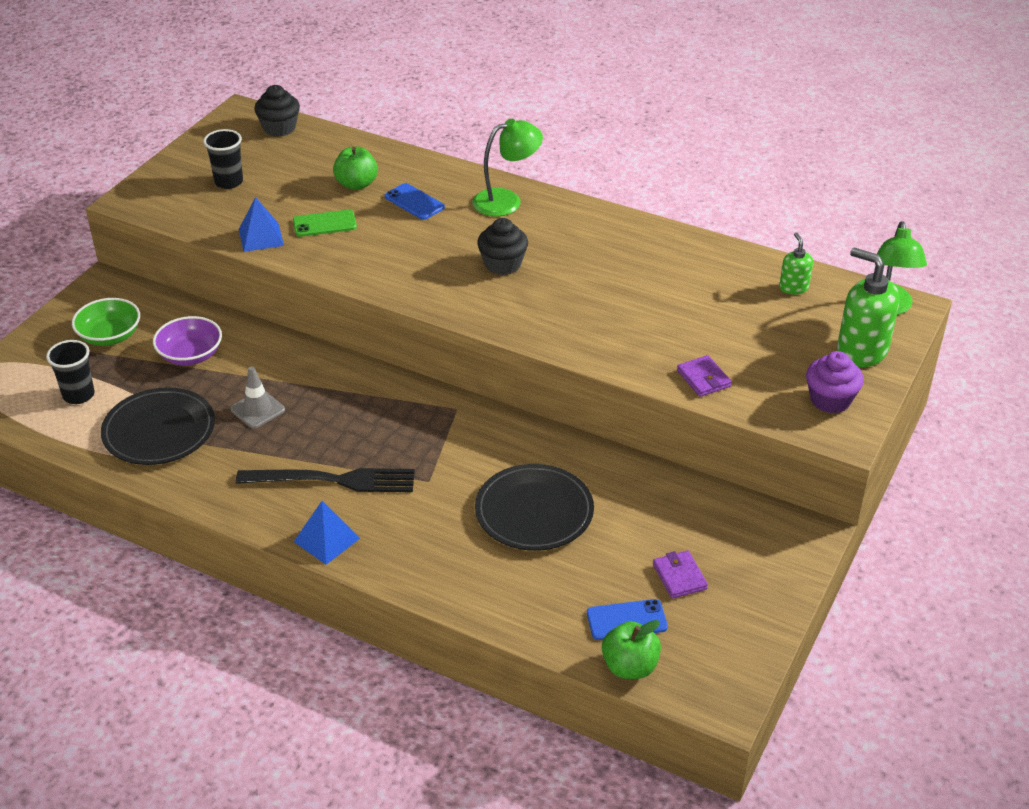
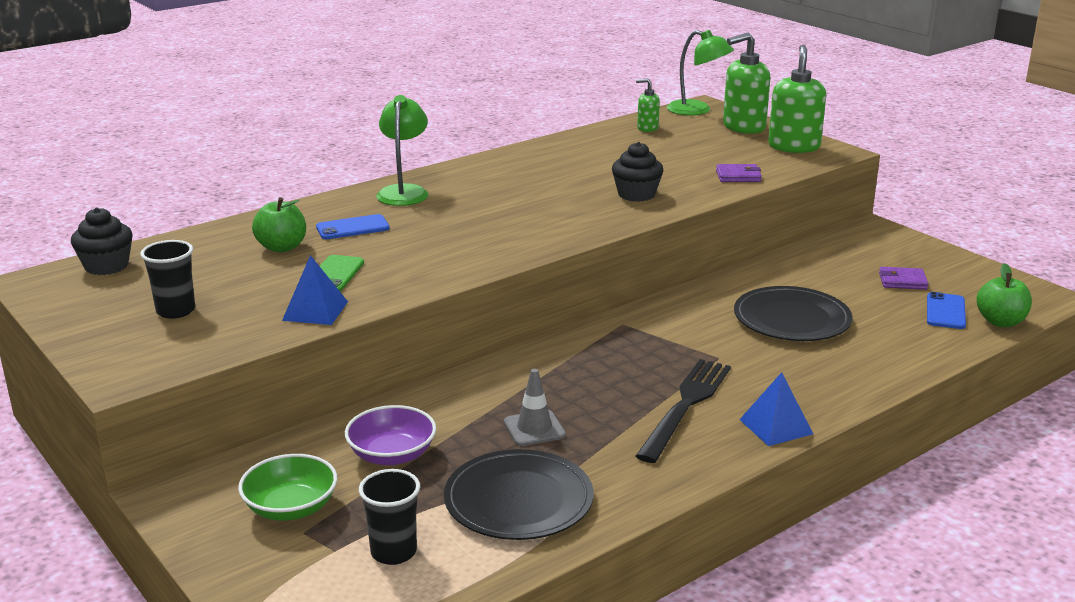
camera: 65 degrees left, 15 degrees down
black cupcake [477,218,528,275] -> black cupcake moved to [612,142,664,202]
purple cupcake [806,351,864,413] -> green soap dispenser [768,45,826,153]

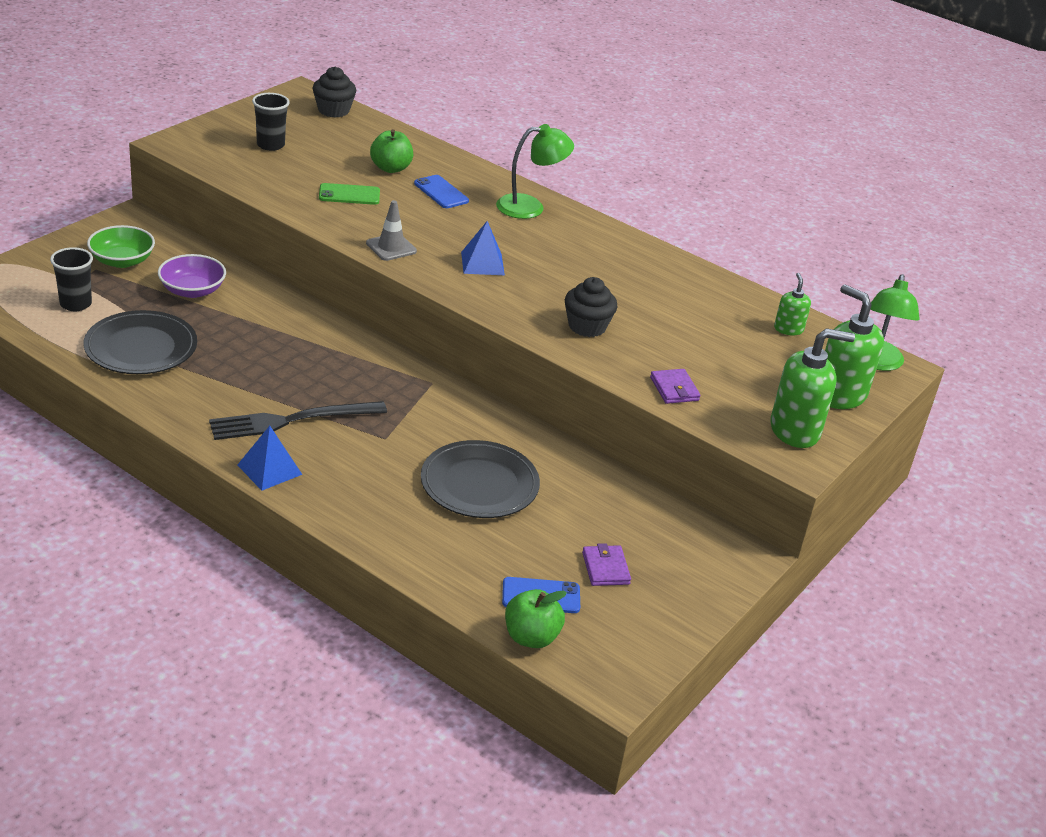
camera: 70 degrees right, 10 degrees up
blue pyramid [282,255,348,325] -> blue pyramid moved to [461,221,505,275]
grey traffic cone [504,369,566,446] -> grey traffic cone moved to [366,200,417,261]
black fork [636,359,731,463] -> black fork turned 150 degrees clockwise [209,401,387,440]

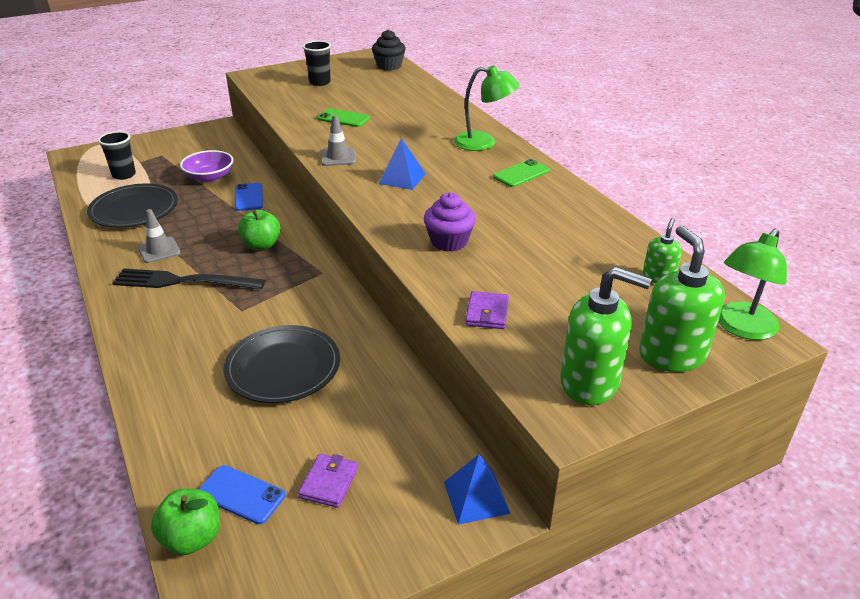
camera: 30 degrees right, 0 degrees up
green bowl [87,225,155,268] -> none
blue pyramid [237,426,302,490] -> blue pyramid moved to [444,454,511,525]
green apple [370,129,413,173] -> green apple moved to [238,210,281,250]
blue phone [414,175,469,208] -> blue phone moved to [235,183,263,211]
black cupcake [565,277,618,337] -> purple cupcake [424,193,476,252]
none -> grey traffic cone [138,209,181,263]
none -> green phone [493,159,550,187]

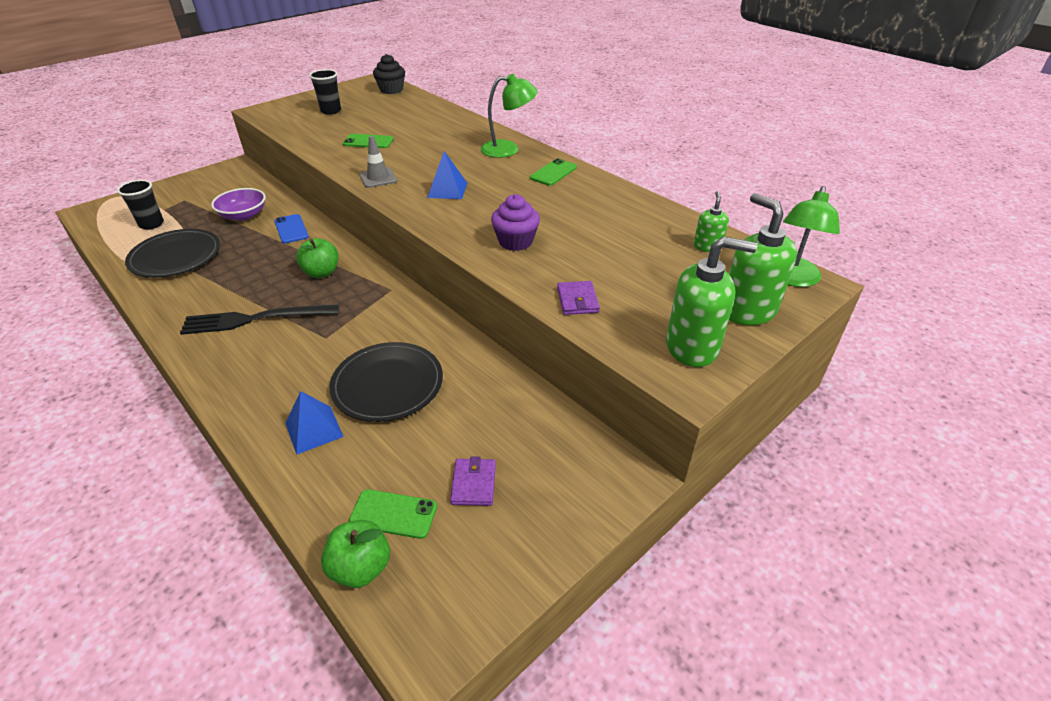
camera: 15 degrees left, 5 degrees up
grey traffic cone [138,209,181,263] -> none
blue phone [199,465,285,524] -> green phone [349,489,437,539]
blue pyramid [444,454,511,525] -> blue pyramid moved to [286,391,343,455]

